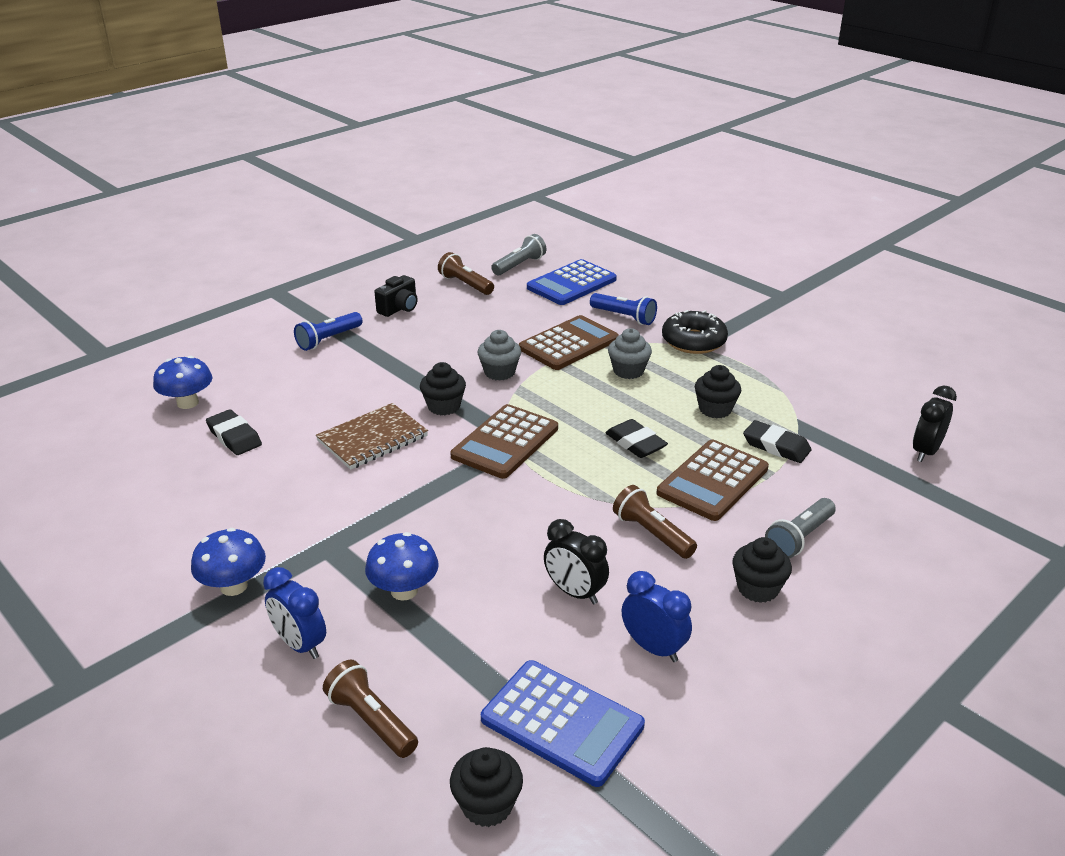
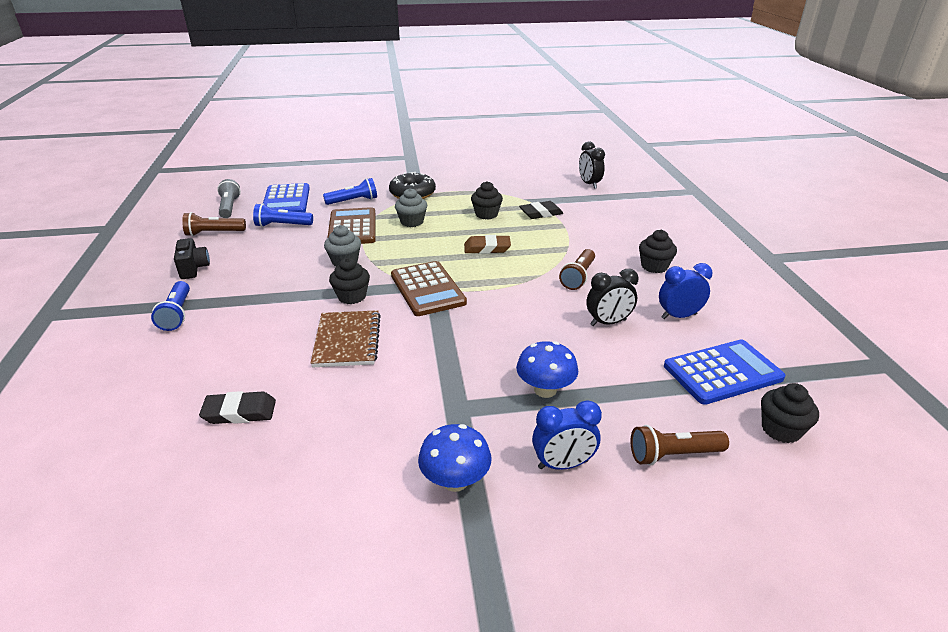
camera: 55 degrees left, 0 degrees up
blue mushroom [153,356,212,409] -> none
black eraser [605,419,668,458] -> brown eraser [464,235,511,254]
brown flashlight [613,485,697,559] -> brown flashlight turned 60 degrees counterclockwise [559,249,595,290]
brown calculator [657,440,769,521] -> none
grey flashlight [765,498,836,558] -> none
none -> blue flashlight [253,203,313,227]

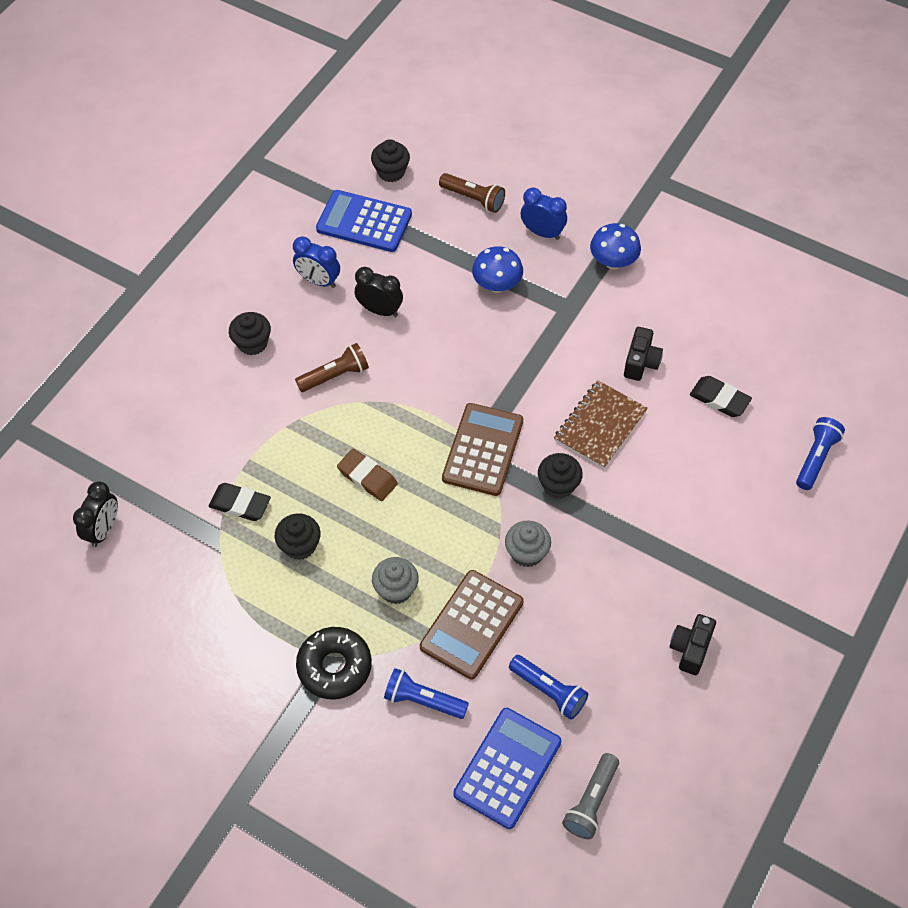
camera: 140 degrees left, 25 degrees up
blue flashlight [151,281,190,331] -> blue flashlight moved to [796,417,845,490]
brown flashlight [182,212,246,236] -> none
none -> black camera [624,327,663,381]

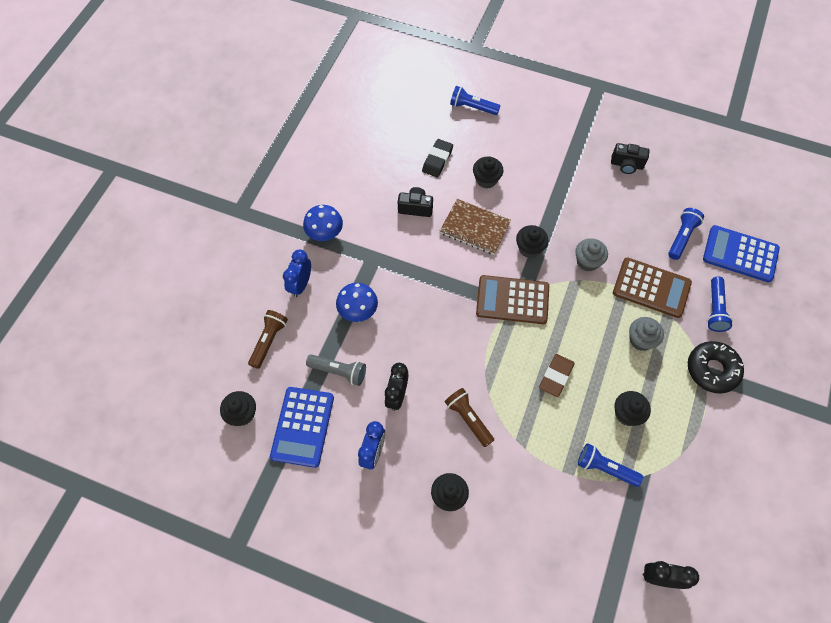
camera: 100 degrees left, 5 degrees up
black eraser [209,483,271,521] -> blue flashlight [578,443,643,487]
grey flashlight [562,753,619,839] -> grey flashlight moved to [306,354,366,386]
none -> black cupcake [473,156,504,188]

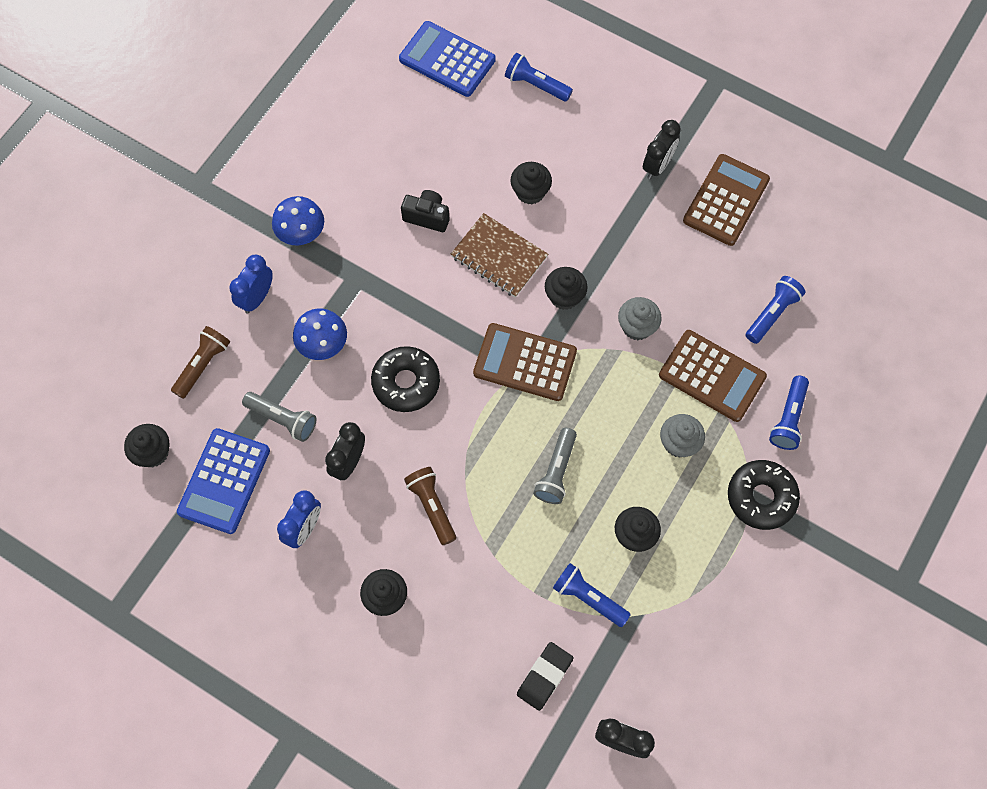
camera: 10 degrees right, 5 degrees up
black eraser [422,139,453,177] -> black eraser moved to [517,642,573,711]
brown eraser [539,354,574,397] -> grey flashlight [533,428,577,504]
black camera [611,143,650,174] -> brown calculator [683,154,770,246]
blue calculator [703,225,780,282] -> blue calculator moved to [399,21,496,97]
none -> black donut [371,346,440,412]
none -> black clock [643,120,681,179]

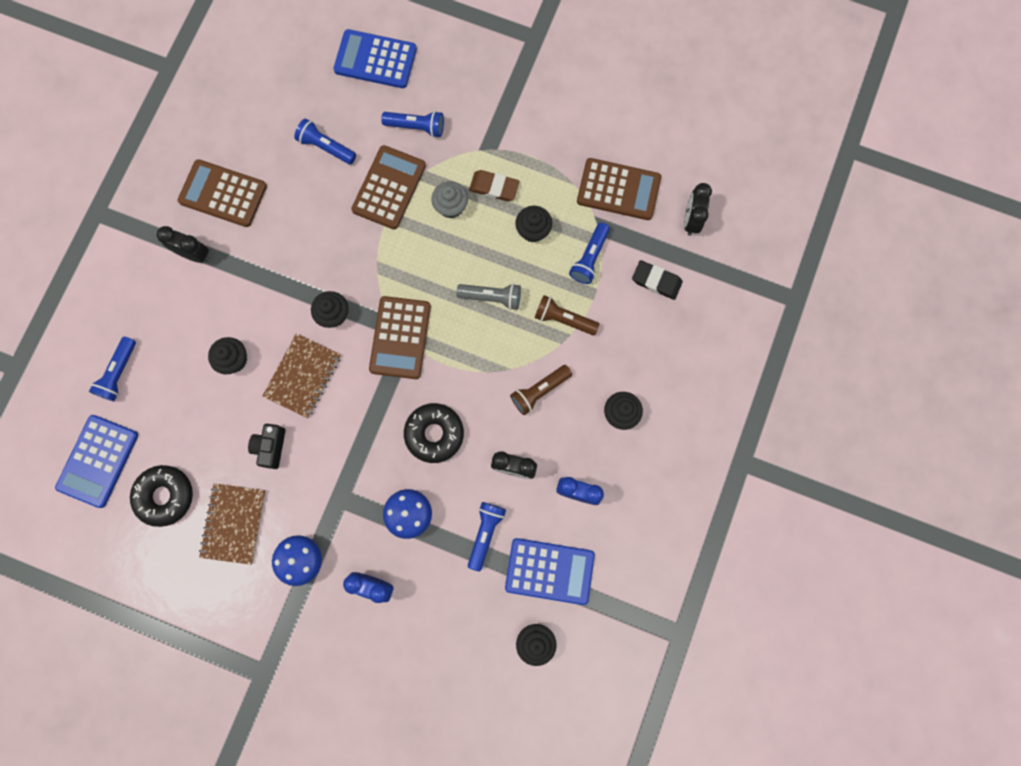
camera: 100 degrees left, 10 degrees up
brown flashlight [171,326,230,399] -> brown flashlight moved to [535,295,599,335]
grey flashlight [242,392,316,442] -> blue flashlight [468,502,506,571]
grey cupcake [618,297,662,340] -> none
black donut [728,460,800,530] -> black donut moved to [130,465,193,527]
none -> brown notebook [199,483,266,565]
none -> blue calculator [334,29,417,88]
none -> brown eraser [469,170,519,201]
none -> brown calculator [577,158,661,220]

